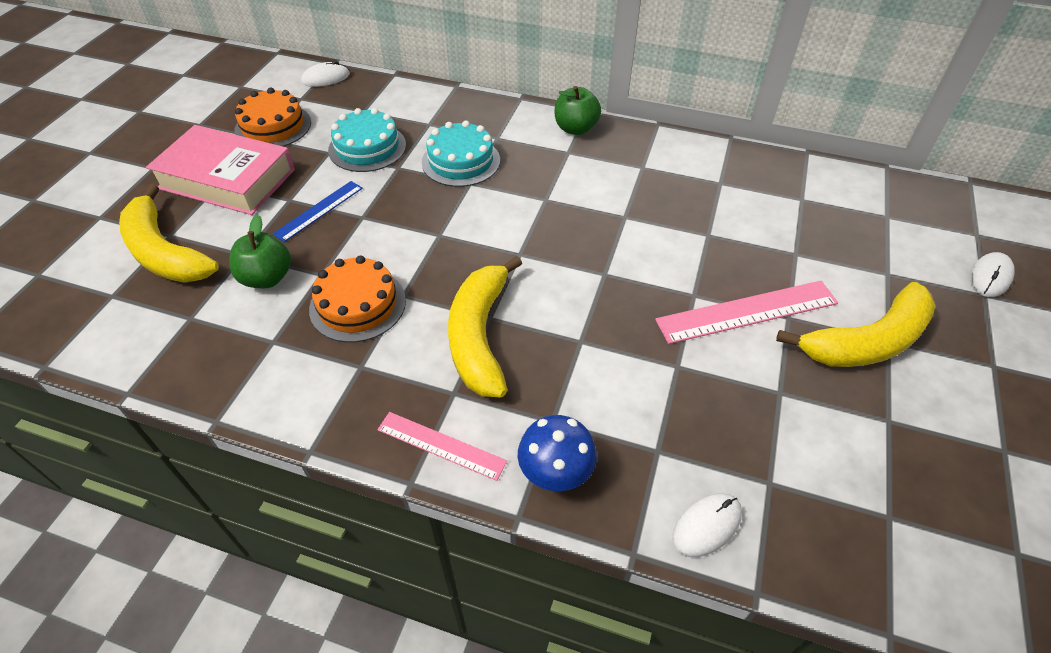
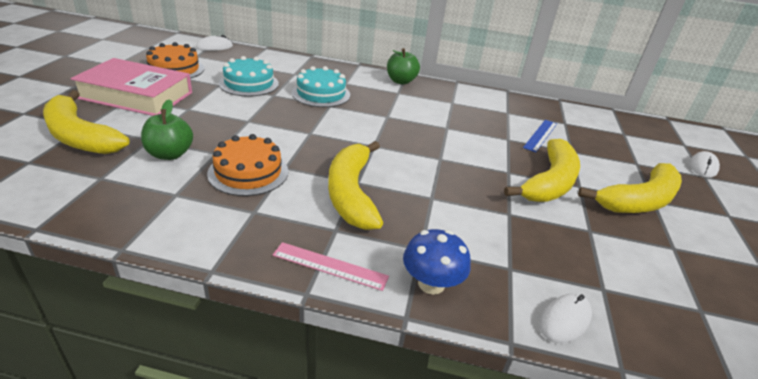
camera: 10 degrees left, 15 degrees down
blue ruler [273,181,363,242] -> blue ruler moved to [523,120,557,153]
pink ruler [655,281,838,344] -> yellow banana [504,139,580,202]

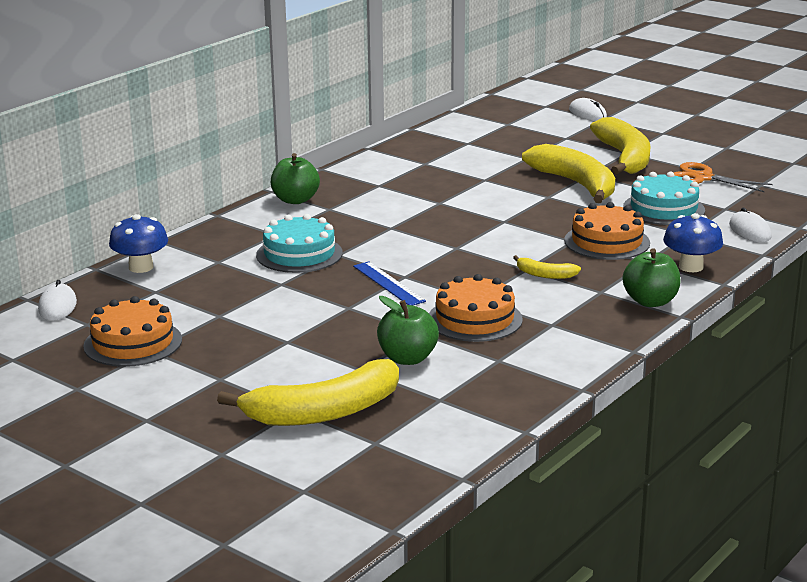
camera: 60 degrees left, 10 degrees down
pink book [70,58,192,116] -> none
turquoise cake [219,56,279,97] -> turquoise cake moved to [623,172,705,225]
pink ruler [273,242,389,291] -> green apple [623,248,681,307]
yellow banana [328,141,383,230] -> yellow banana [513,255,581,279], size x0.45
blue ruler [523,120,557,153] -> blue ruler moved to [353,261,426,305]
none -> blue mushroom [109,214,168,273]
none -> orange cake [564,202,650,260]
none -> orange scissors [674,162,773,192]

